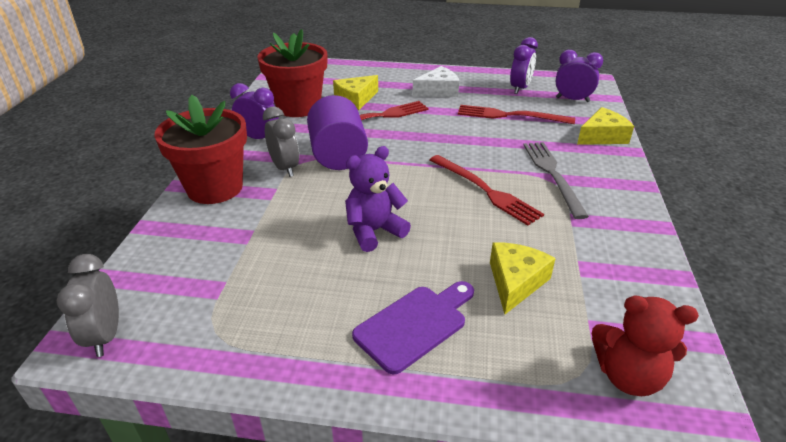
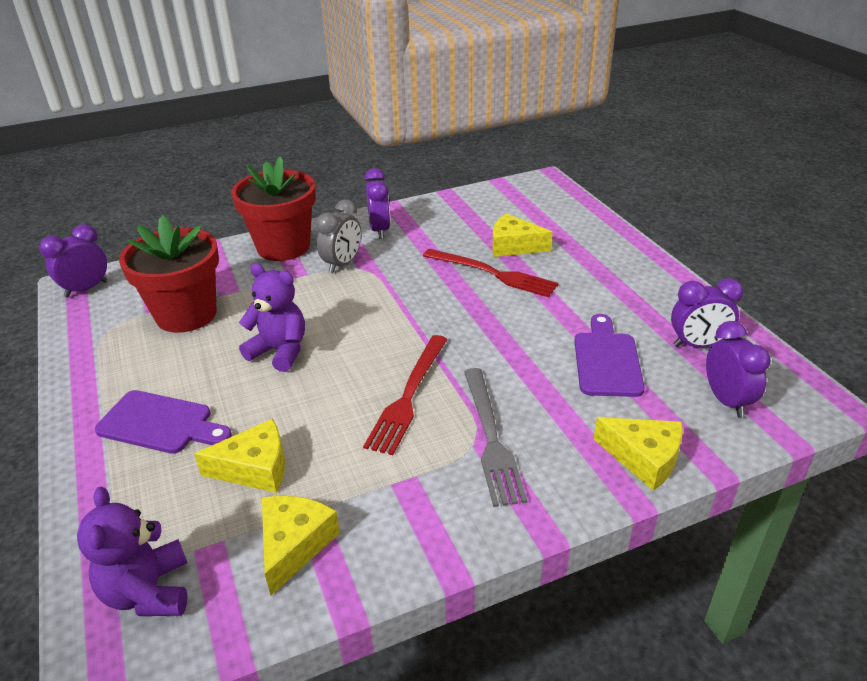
camera: 60 degrees right, 0 degrees up
grey clock [57,254,119,357] -> purple clock [39,224,107,298]
red flower pot [257,29,327,117] -> red flower pot moved to [119,215,219,333]
purple cylinder [307,95,368,170] -> none
white cheese [412,66,459,97] -> none
red fork [458,105,575,124] -> purple cutting board [574,314,645,397]
grey fork [523,142,589,219] -> grey fork turned 120 degrees clockwise [464,368,528,507]
red teddy bear [592,295,699,396] -> purple teddy bear [77,487,188,616]
none -> yellow cheese [262,496,340,595]

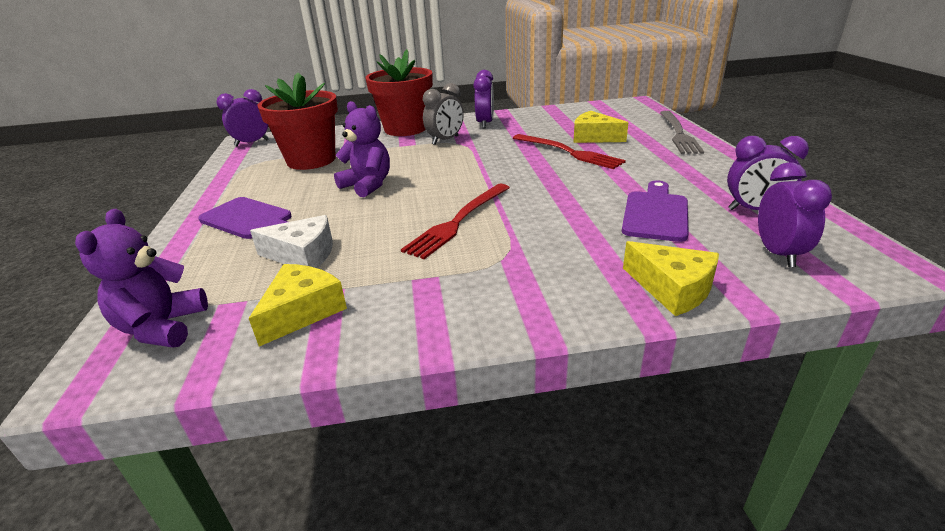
camera: 15 degrees right, 5 degrees down
yellow cheese [194,419,285,493] -> white cheese [250,215,333,268]
grey fork [464,368,528,507] -> grey fork moved to [660,111,704,154]

